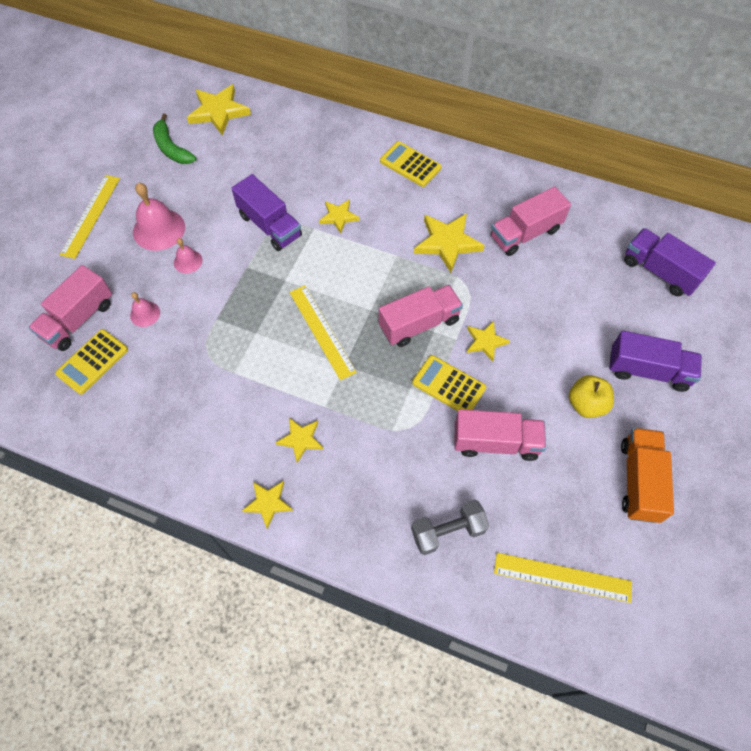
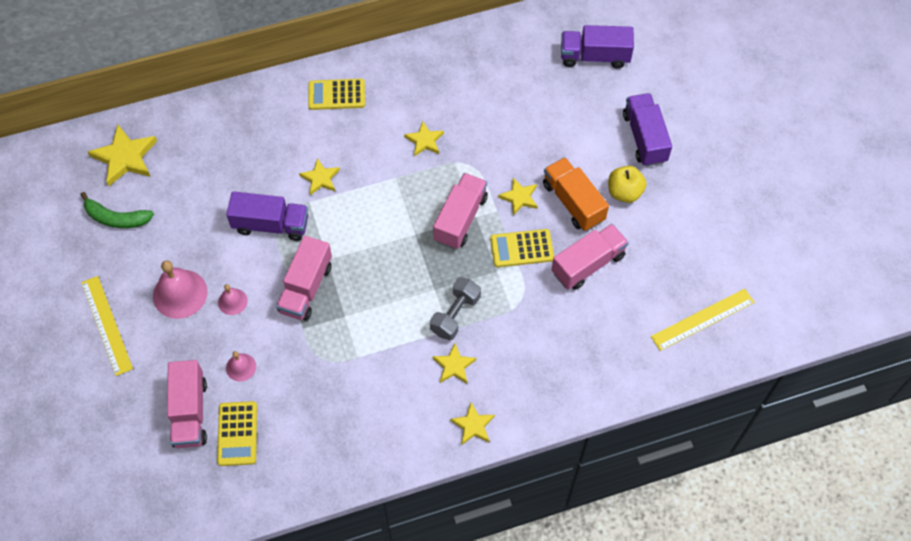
camera: 40 degrees left, 0 degrees up
yellow ruler [289,285,357,380] -> none
grey dumbbell [411,499,489,555] -> grey dumbbell moved to [430,277,481,340]
yellow star [414,213,485,273] -> yellow star [404,121,444,156], size x0.59
pink truck [491,186,571,256] -> pink truck moved to [276,236,332,321]
purple truck [609,331,702,392] -> purple truck turned 75 degrees counterclockwise [623,93,672,166]
orange truck [621,428,674,523] -> orange truck moved to [543,157,609,231]

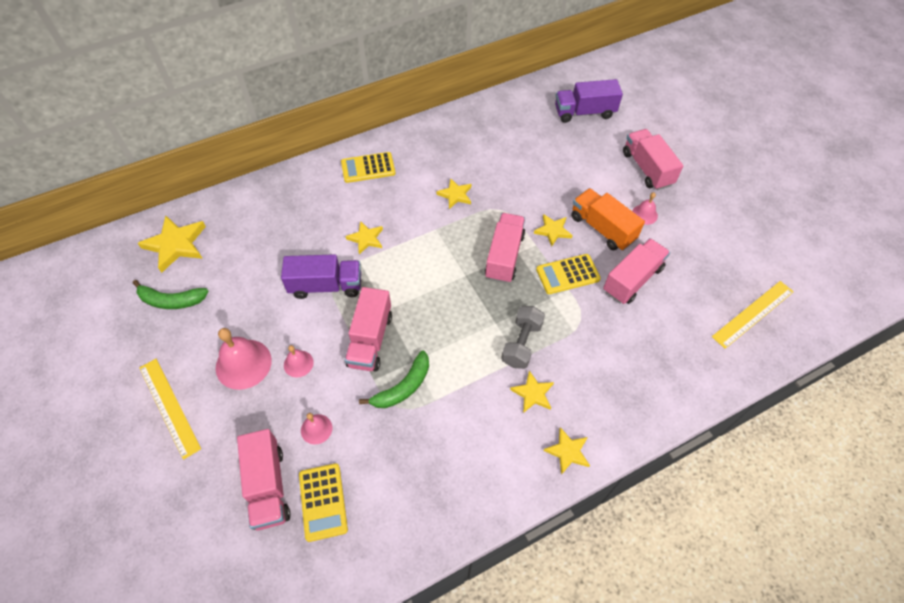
camera: 10 degrees left, 5 degrees down
yellow apple [608,166,647,203] -> pink bell [632,192,658,225]
purple truck [623,93,672,166] -> pink truck [623,129,684,190]
none -> green banana [359,350,429,408]

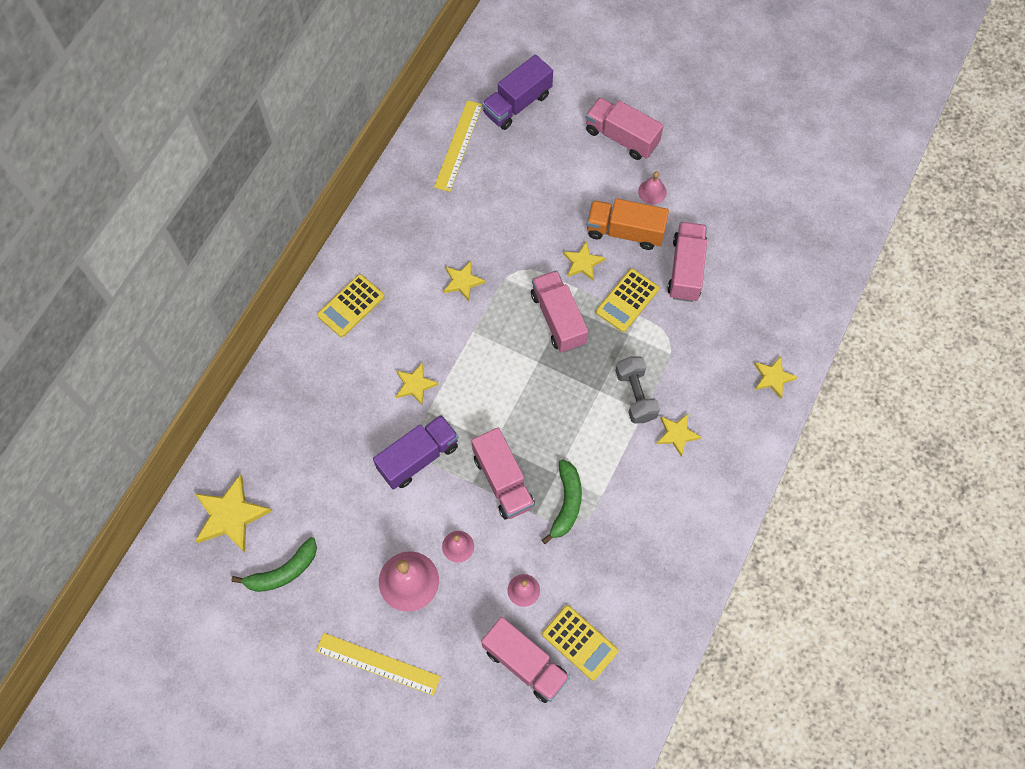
camera: 35 degrees left, 10 degrees up
yellow star [544,427,590,475] -> yellow star moved to [754,356,798,398]
yellow ruler [712,281,794,349] -> yellow ruler moved to [434,100,482,192]

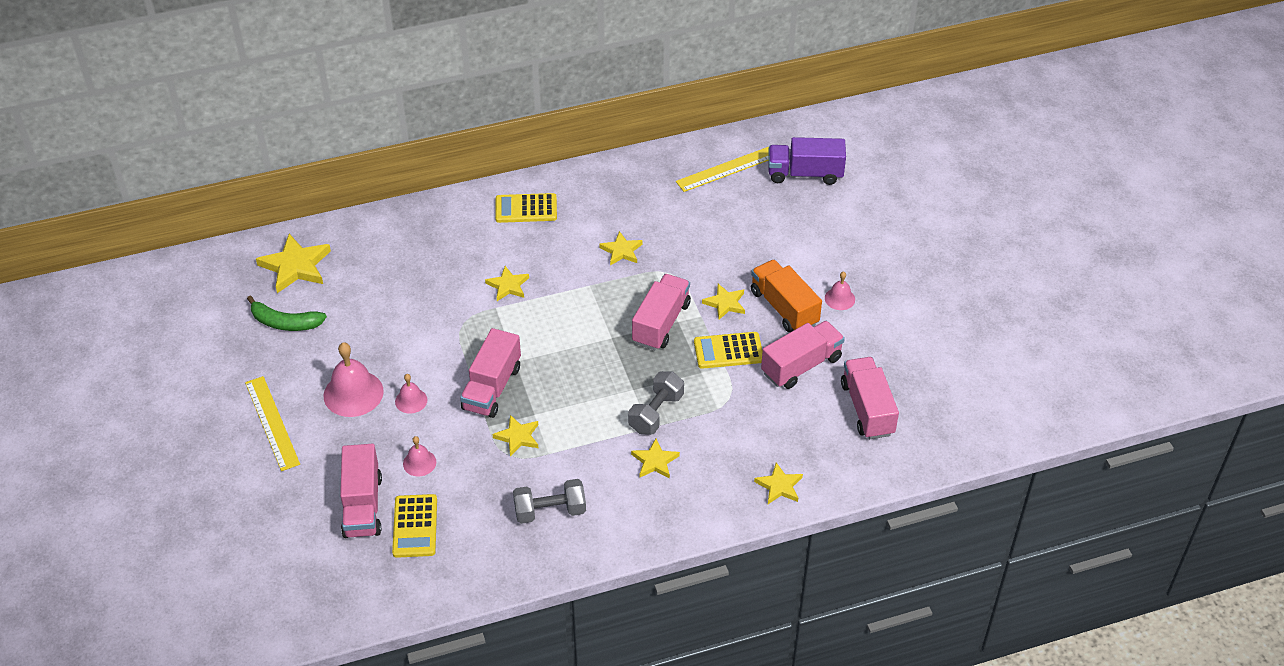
camera: 45 degrees right, 20 degrees down
purple truck [373,415,459,490] -> none
green banana [542,459,582,544] -> yellow star [493,415,538,456]
pink truck [586,97,664,160] -> pink truck moved to [841,357,899,439]
none -> grey dumbbell [513,479,586,524]

